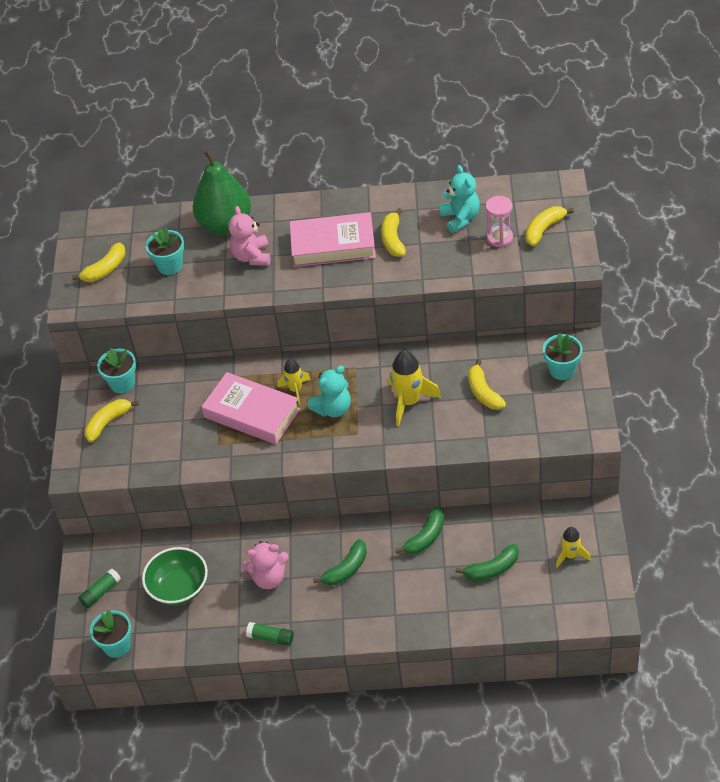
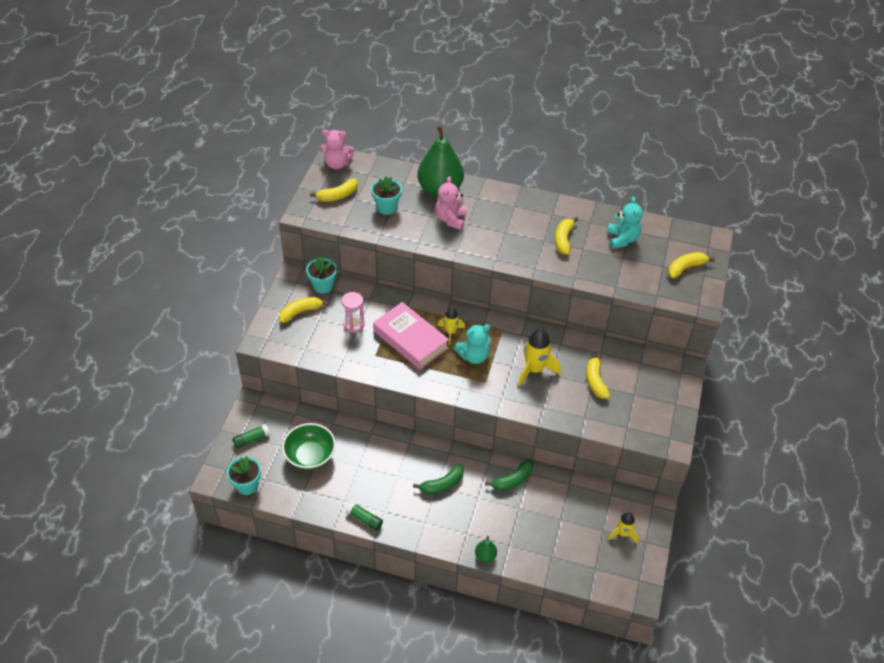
camera: 10 degrees right, 0 degrees up
pink teddy bear [242,541,289,589] -> pink teddy bear moved to [320,130,354,169]
pink book [290,212,376,267] -> none
green banana [456,544,519,581] -> none
pink hourglass [486,196,513,247] -> pink hourglass moved to [341,292,365,333]
turquoise flower pot [543,333,582,380] -> none
none -> green pear [475,536,497,563]

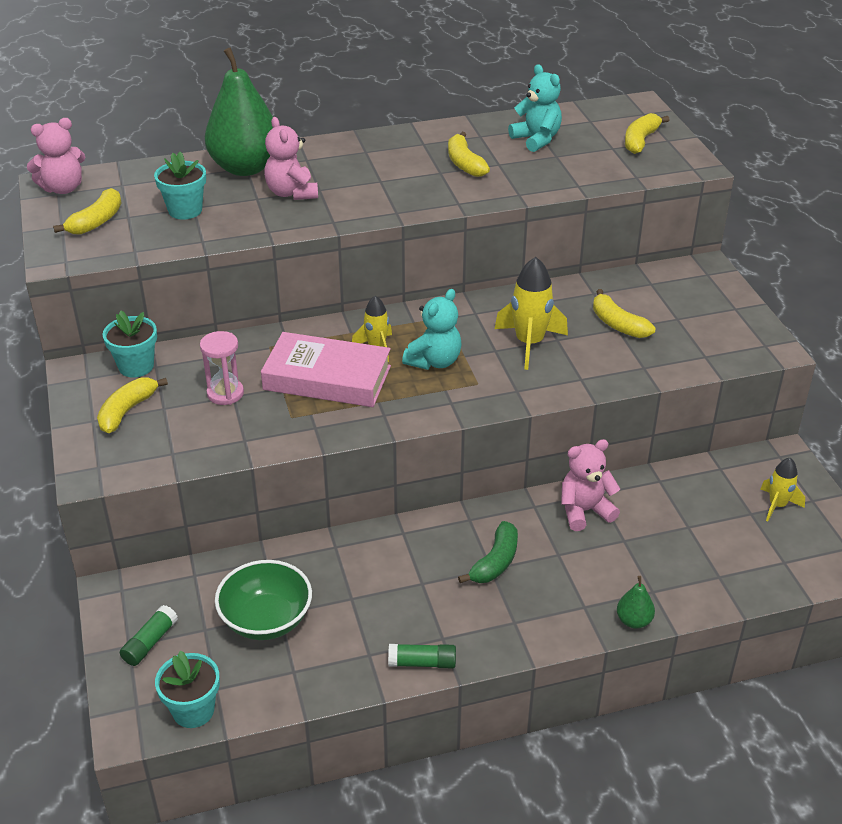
camera: 30 degrees left, 10 degrees down
green banana [485,459,533,491] -> pink teddy bear [561,439,620,531]

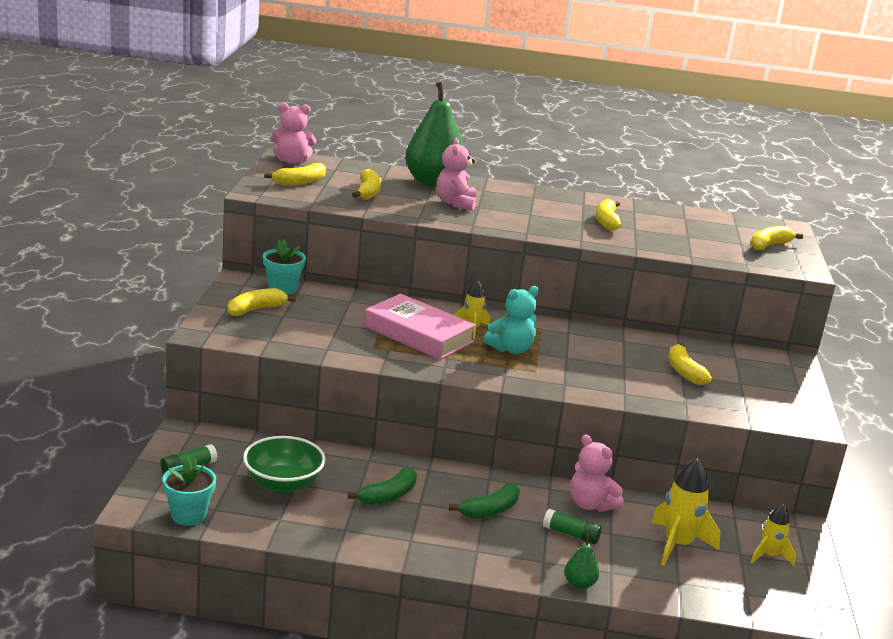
camera: 20 degrees right, 15 degrees down
turquoise flower pot [154,152,206,220] -> yellow banana [352,169,381,200]
pink hourglass [200,331,244,405] -> none
green glue stick [388,644,456,668] -> green glue stick moved to [543,509,602,544]
yellow rocket [495,257,568,370] -> yellow rocket moved to [651,459,721,566]
turquoise teddy bear [508,64,562,152] -> none
pink teddy bear [561,439,620,531] -> pink teddy bear turned 135 degrees counterclockwise [570,434,624,512]
none -> green banana [348,467,417,505]

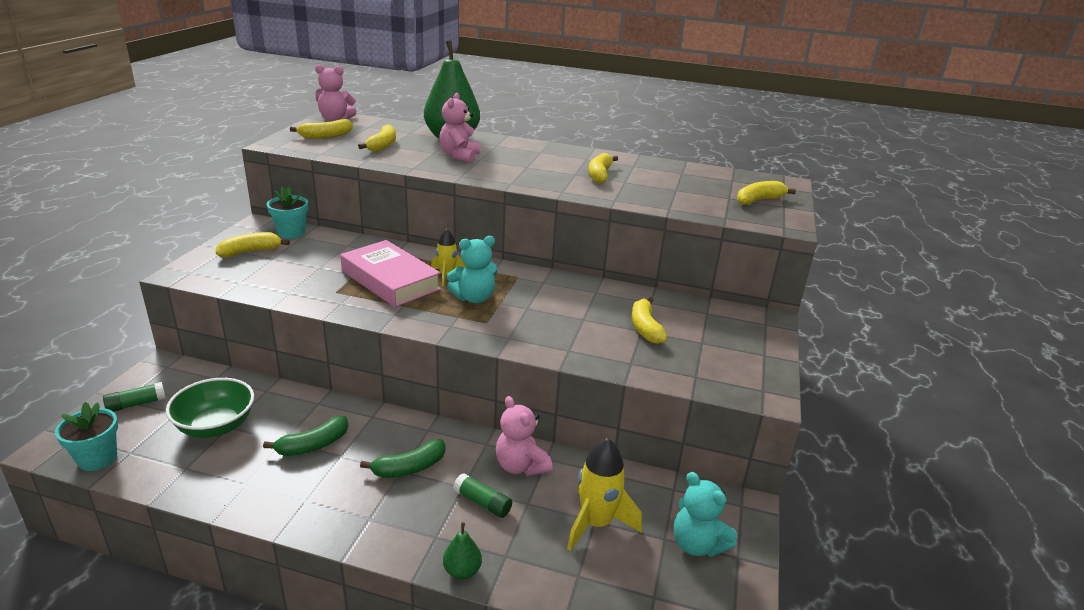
camera: 10 degrees right, 5 degrees up
yellow rocket [751,505,796,566] -> turquoise teddy bear [674,472,737,557]

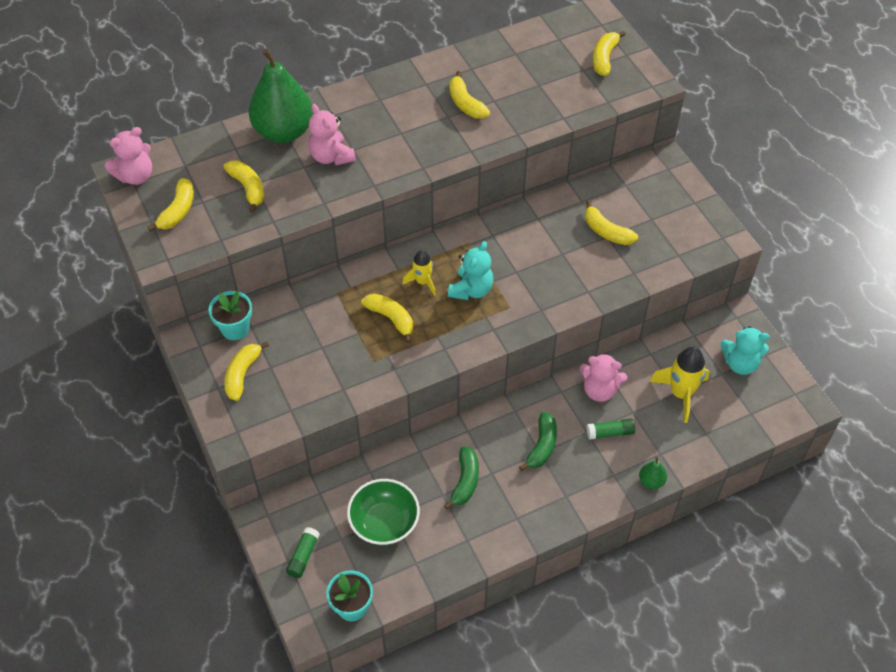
camera: 40 degrees left, 25 degrees up
pink book [340,240,441,307] -> yellow banana [361,294,413,343]

